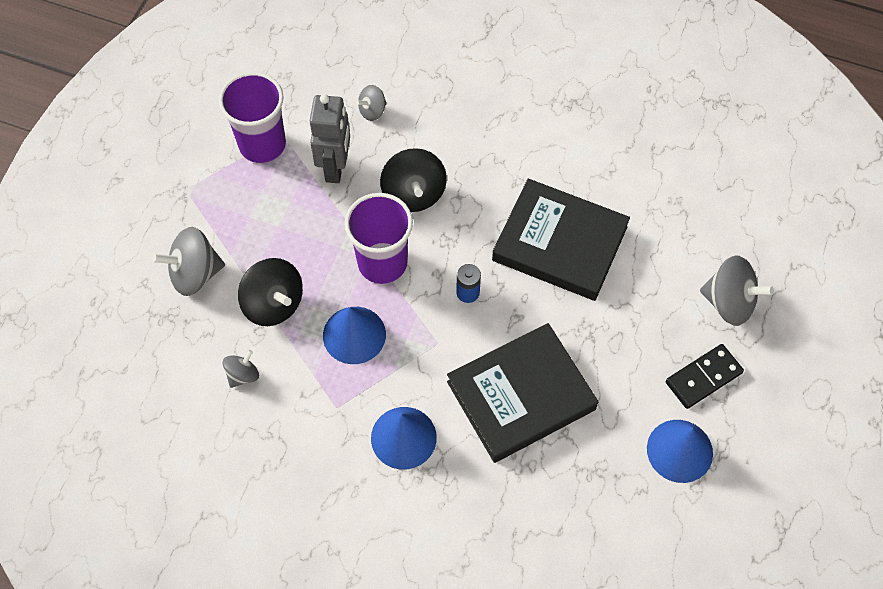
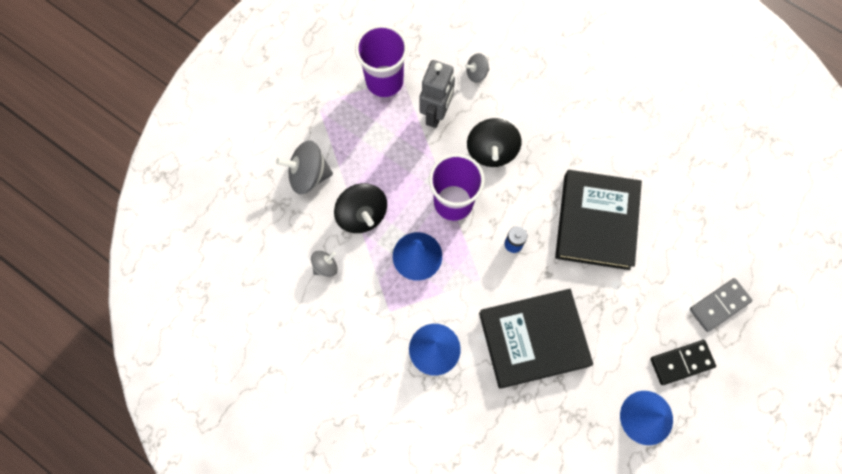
camera: 15 degrees right, 10 degrees up
black book [492,179,630,301] -> black book turned 60 degrees clockwise [555,170,642,270]
grey spinning top [700,255,774,326] -> grey domino [690,278,752,332]

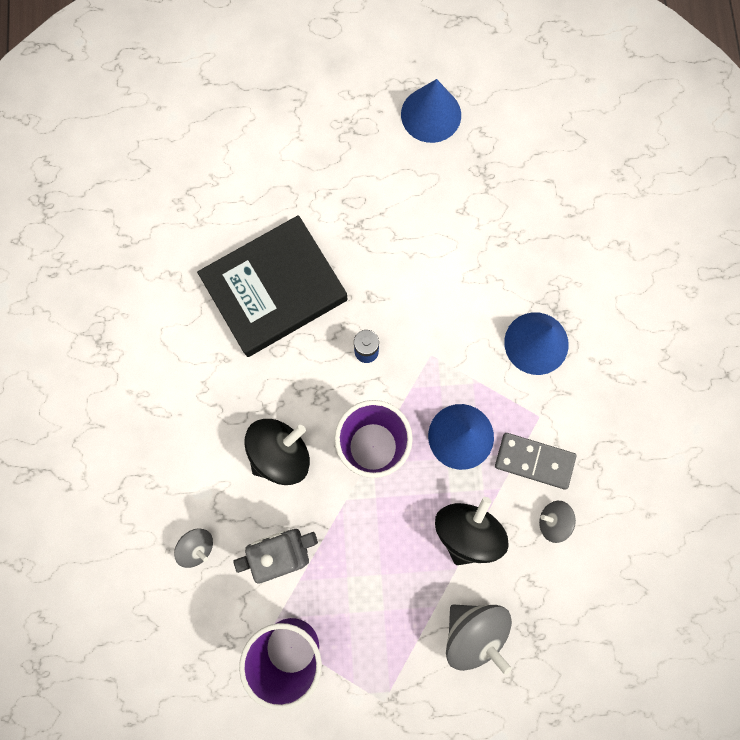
camera: 130 degrees left, 5 degrees up
black book [479,289,593,389] -> none
black domino [650,340,716,385] -> none
grey domino [690,278,752,332] -> grey domino moved to [495,433,576,489]

